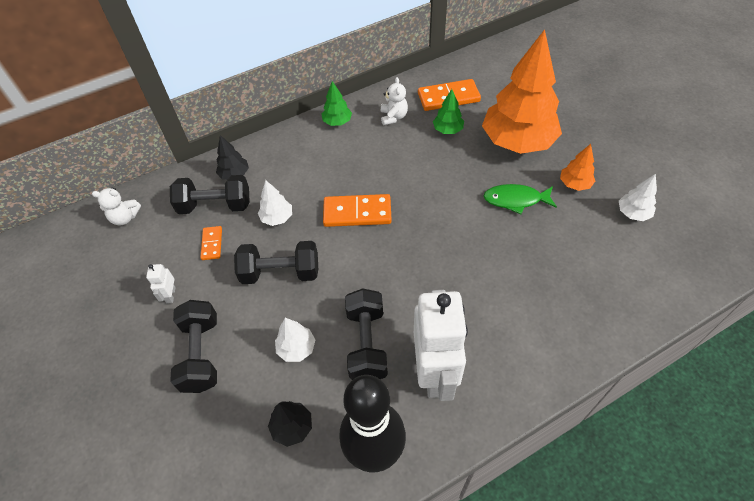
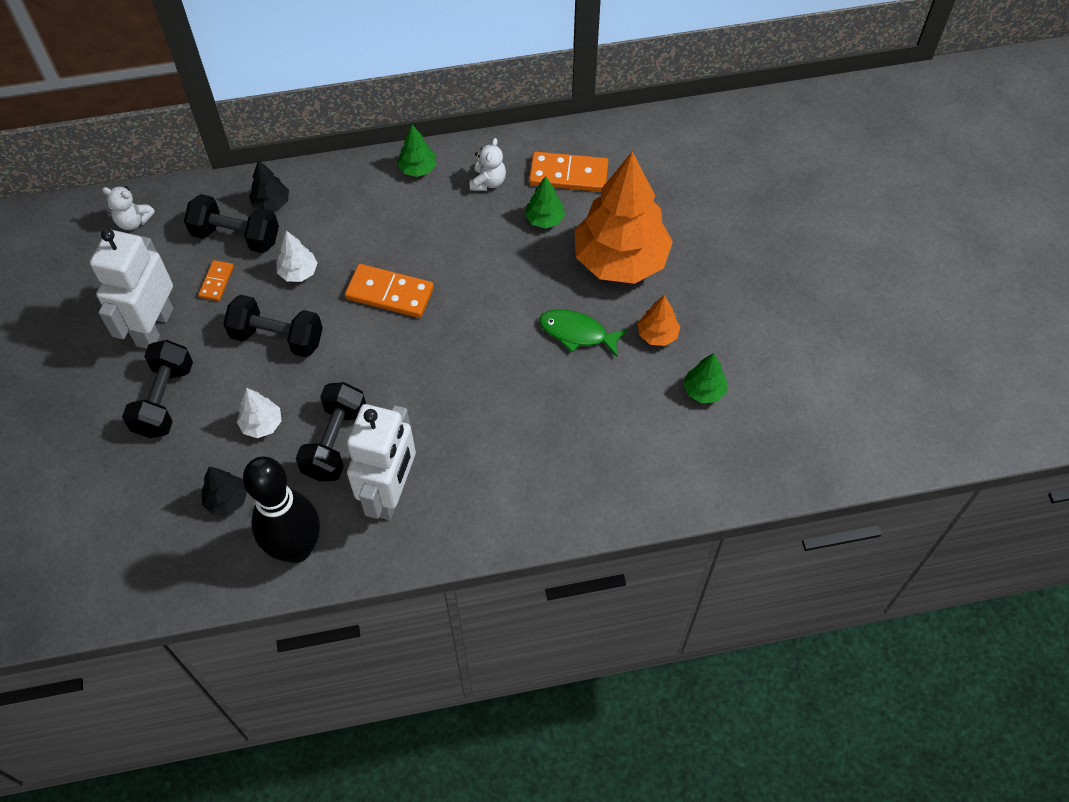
camera: 15 degrees right, 5 degrees up
white robot [146,264,176,304] -> white robot [90,229,173,349], size x2.48
white tree [619,174,657,221] -> green tree [683,353,727,403]

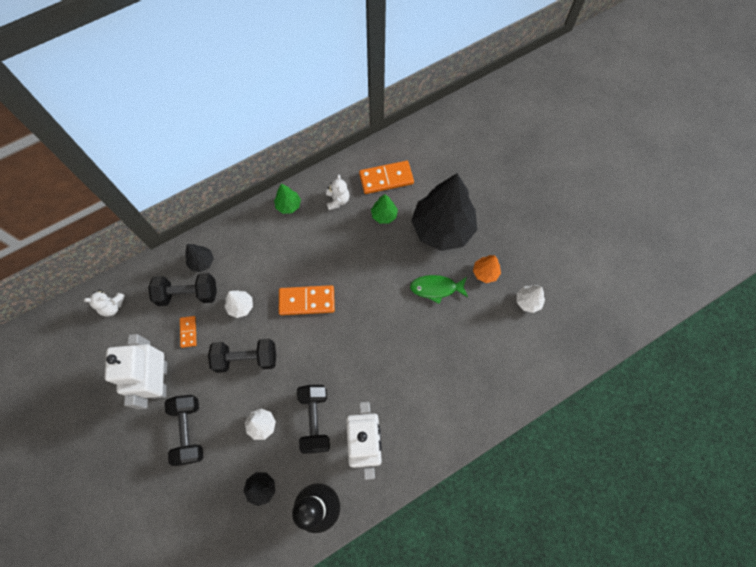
camera: 20 degrees left, 10 degrees up
orange tree [574,152,673,284] -> black tree [411,173,477,251]
green tree [683,353,727,403] -> white tree [517,285,545,313]

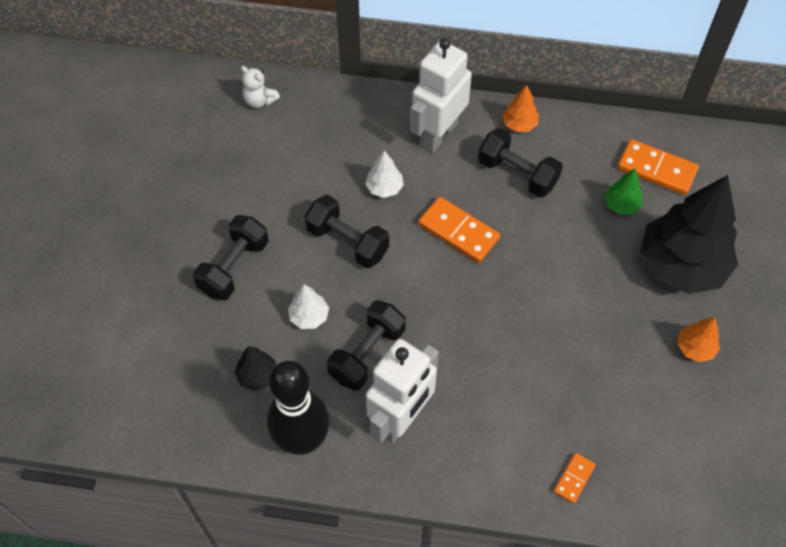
camera: 40 degrees right, 10 degrees down
white robot [105,334,167,409] -> white robot moved to [410,38,472,153]
black dumbbell [148,273,217,306] -> black dumbbell moved to [478,128,563,198]
orange domino [180,316,197,348] -> orange domino moved to [554,453,596,504]
black tree [185,244,214,272] -> none
green tree [274,184,301,214] -> orange tree [502,85,539,132]
white teddy bear [326,174,350,210] -> none
green fish [410,275,468,304] -> none
white tree [517,285,545,313] -> none

